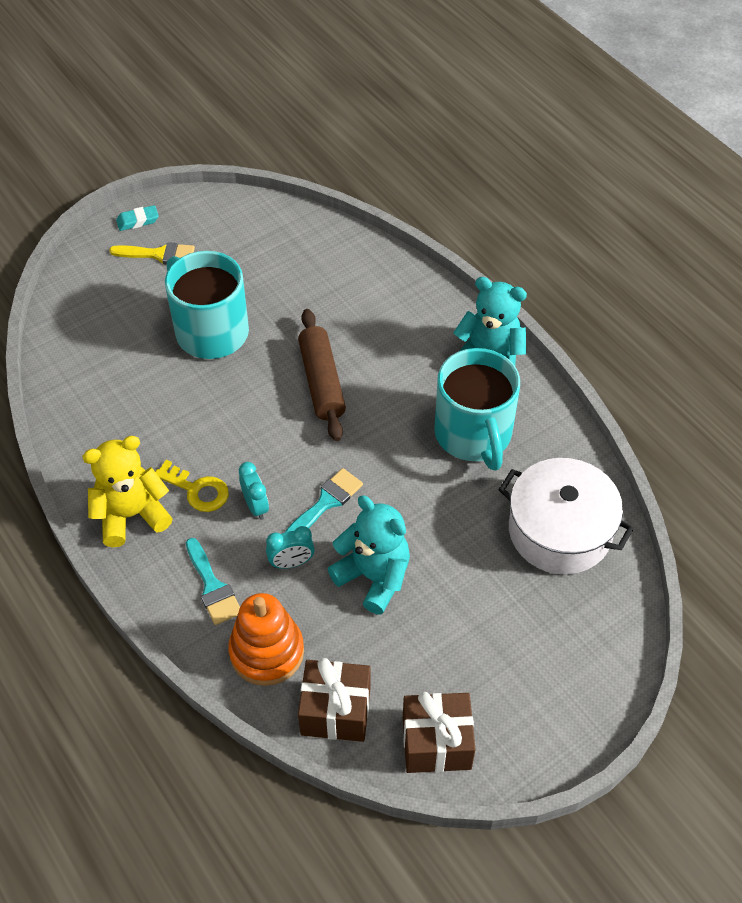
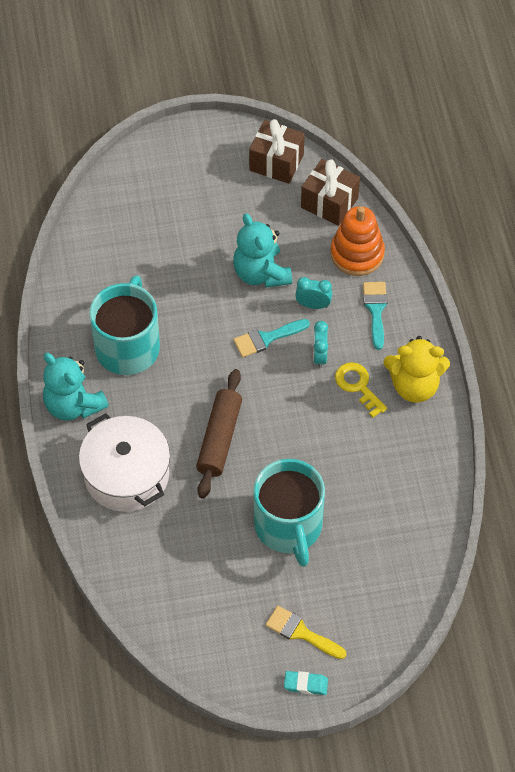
camera: 155 degrees left, 5 degrees up
white pot [498,458,634,574] -> white pot moved to [79,413,170,512]

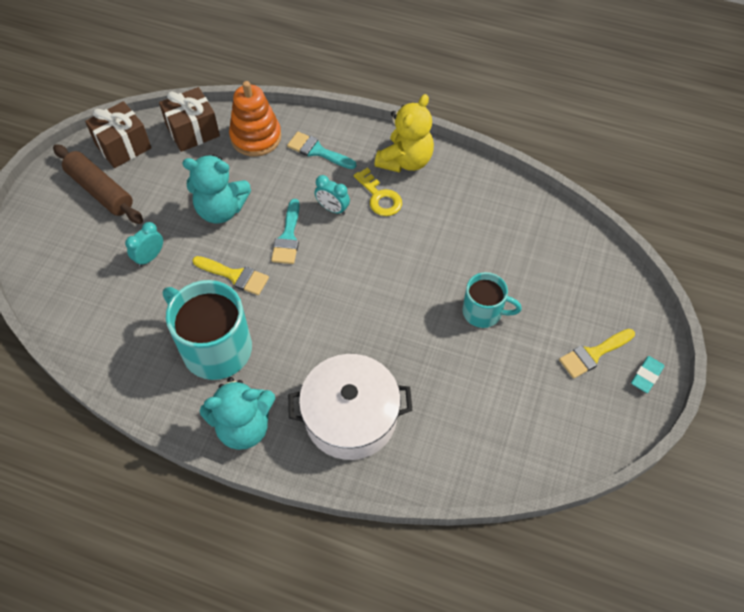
camera: 60 degrees left, 0 degrees up
brown rolling pin [196,369,242,499] -> brown rolling pin moved to [53,144,143,224]
turquoise mug [254,459,325,567] -> turquoise mug [462,272,522,328], size x0.58
turquoise clock [295,277,332,309] -> turquoise clock moved to [125,222,163,267]
yellow key [335,362,387,418] -> yellow key turned 120 degrees counterclockwise [354,168,402,216]
none -> yellow brush [193,256,269,295]

